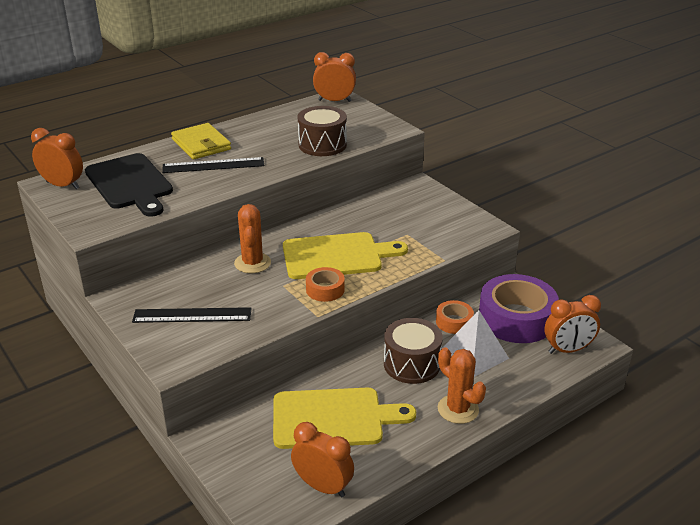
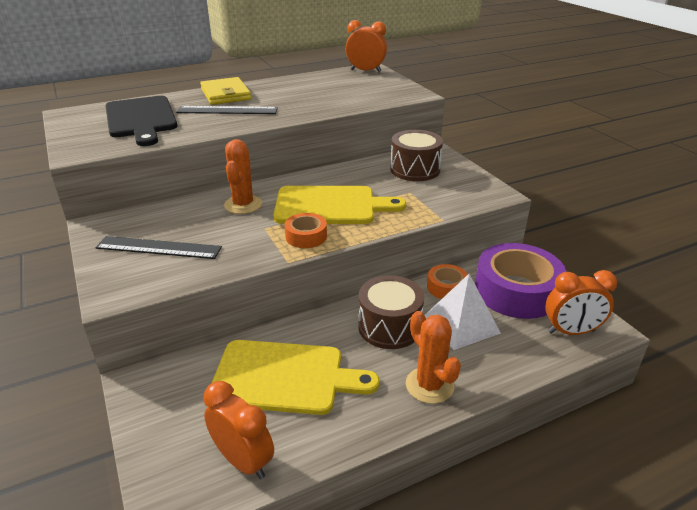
camera: 10 degrees right, 0 degrees up
orange clock [31,128,83,189] -> none
brown drum [298,106,347,156] -> brown drum moved to [390,130,443,181]

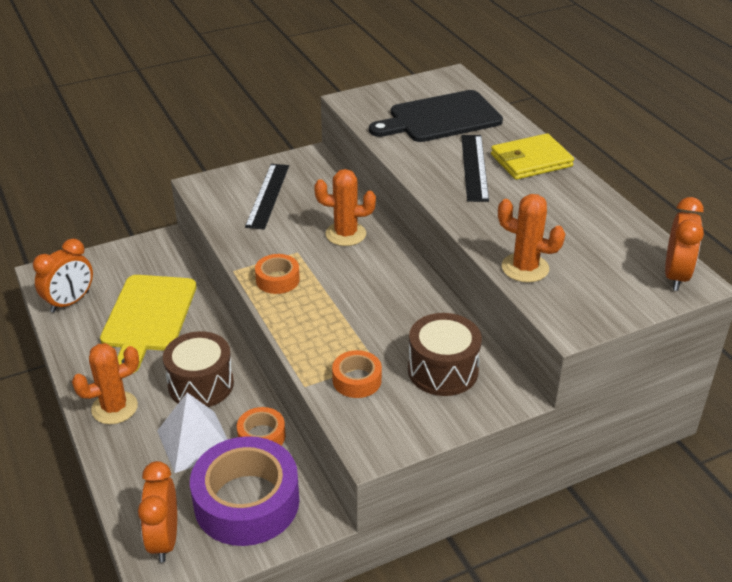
camera: 90 degrees right, 5 degrees up
yellow cutting board [273,186,406,224] -> none
none -> orange tape [332,350,382,398]
none -> orange cactus [498,194,565,283]

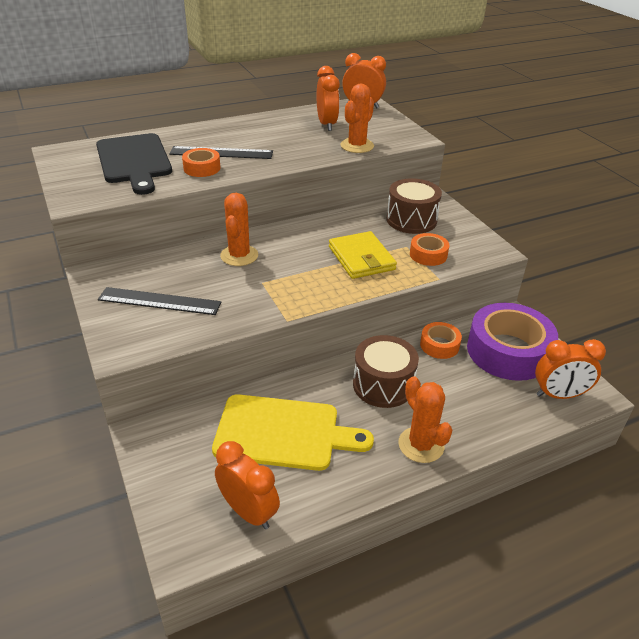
camera: 90 degrees left, 0 degrees up
white pyramid [157,392,228,473] -> none
orange tape [255,254,300,294] -> orange tape moved to [182,148,220,177]
yellow wallet [491,133,574,180] -> yellow wallet moved to [329,231,397,279]
none -> orange clock [317,66,340,131]

